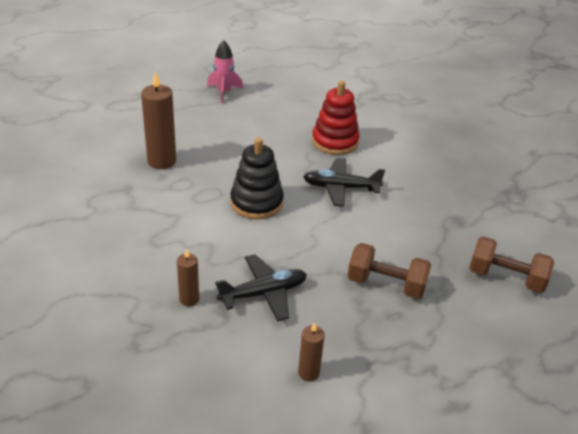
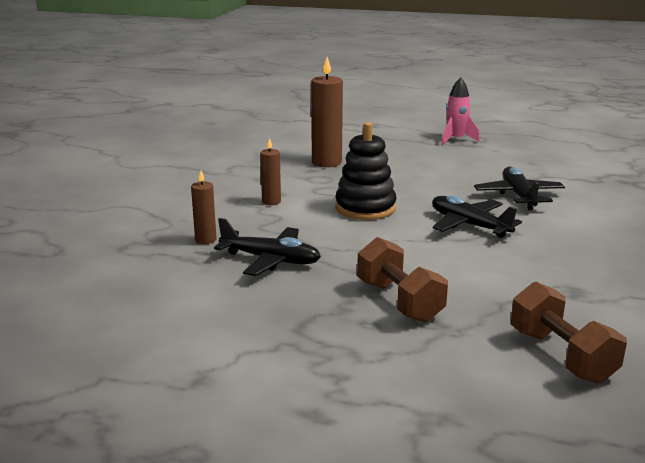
camera: 45 degrees right, 15 degrees down
brown candle [298,322,325,381] -> brown candle moved to [260,138,281,205]
red stacking toy [312,81,360,155] -> black plane [474,167,565,210]

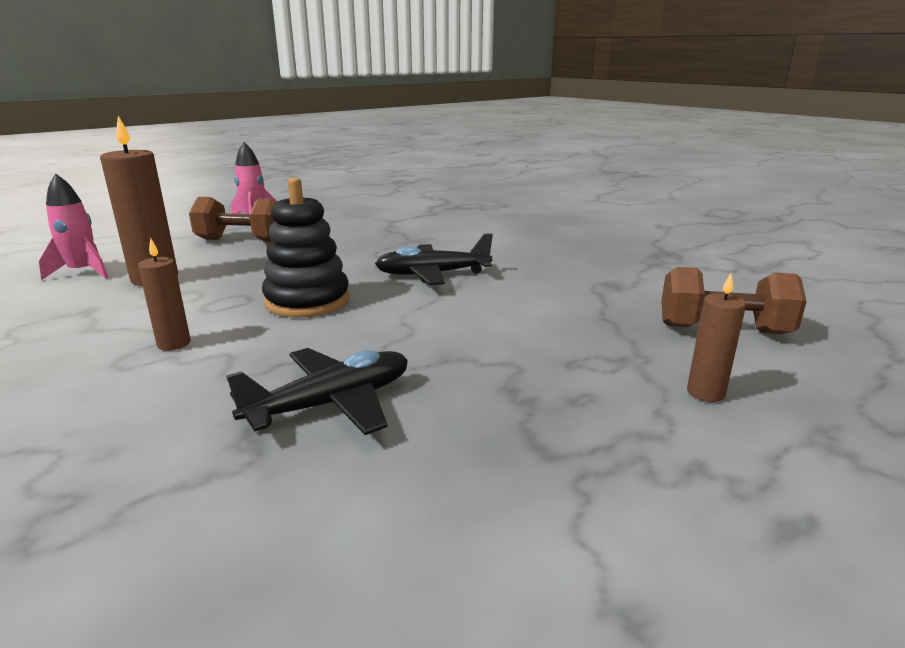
camera: 55 degrees left, 0 degrees up
brown candle [191,171,216,244] -> brown candle moved to [687,273,746,402]
brown dumbbell [357,237,448,322] -> brown dumbbell moved to [189,197,276,242]
black plane [474,167,565,210] -> none
none -> pink rocket [39,174,108,280]

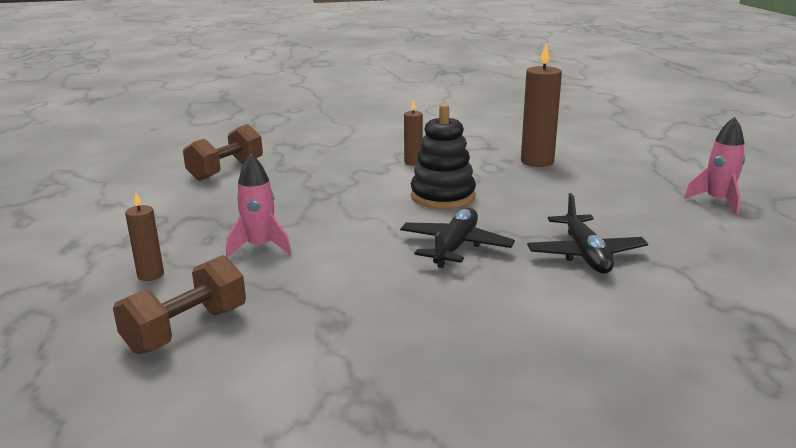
camera: 120 degrees right, 0 degrees up
pink rocket [39,174,108,280] -> pink rocket moved to [226,154,292,257]
brown dumbbell [189,197,276,242] -> brown dumbbell moved to [183,124,263,181]
black plane [226,348,408,435] -> black plane moved to [527,193,648,274]

